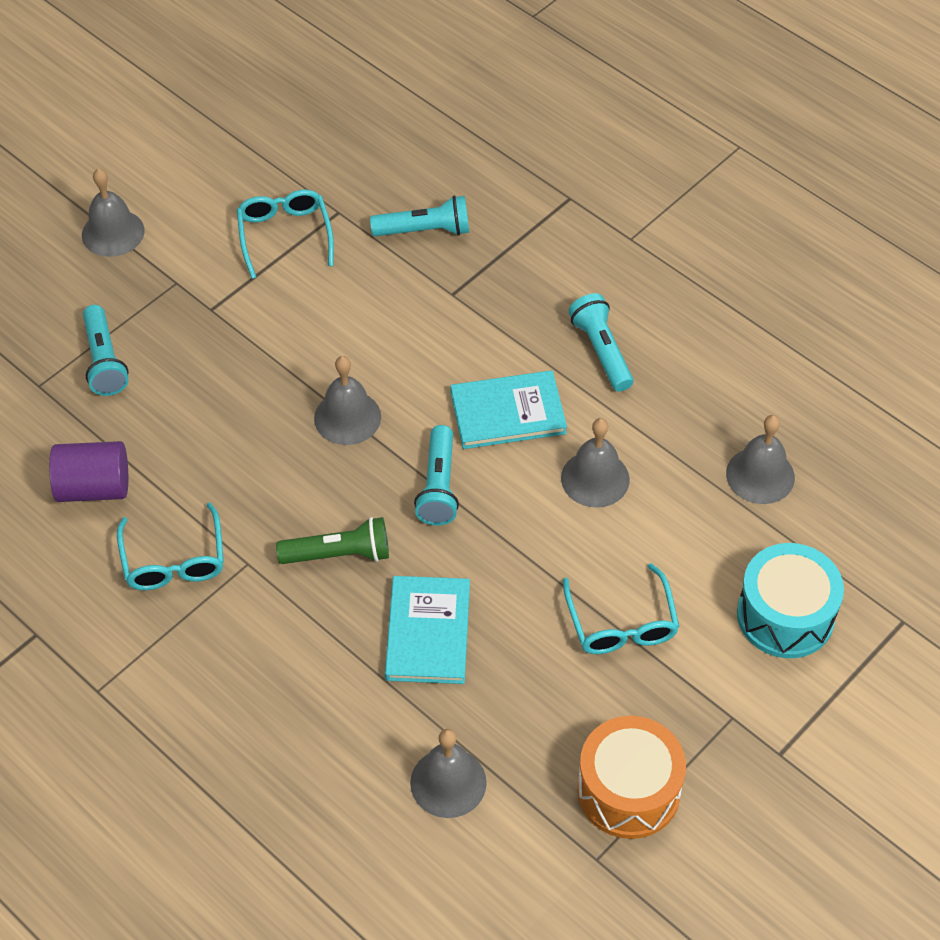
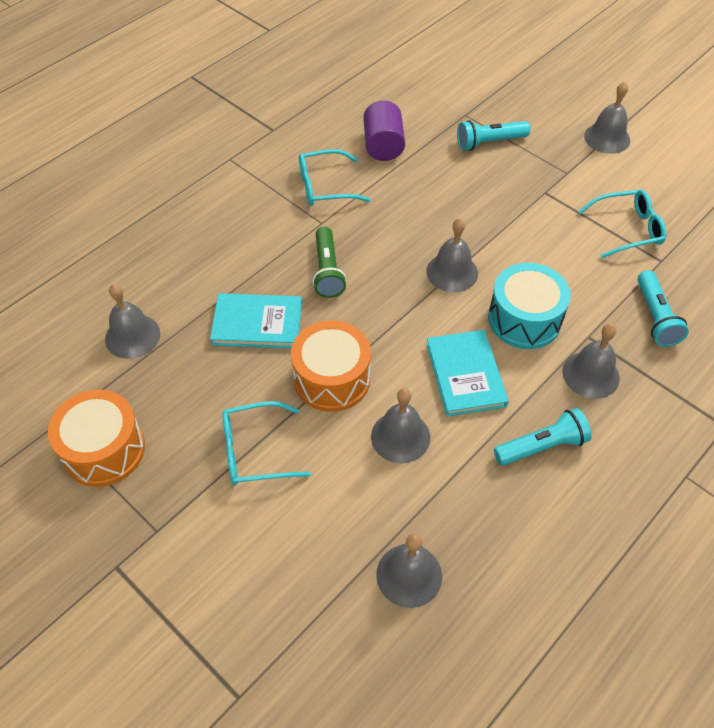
camera: 90 degrees right, 0 degrees up
turquoise flashlight [414,425,459,526] -> none
turquoise drum [737,543,844,658] -> turquoise drum moved to [488,263,571,349]
none -> orange drum [291,320,371,412]
none -> grey bell [562,324,620,399]

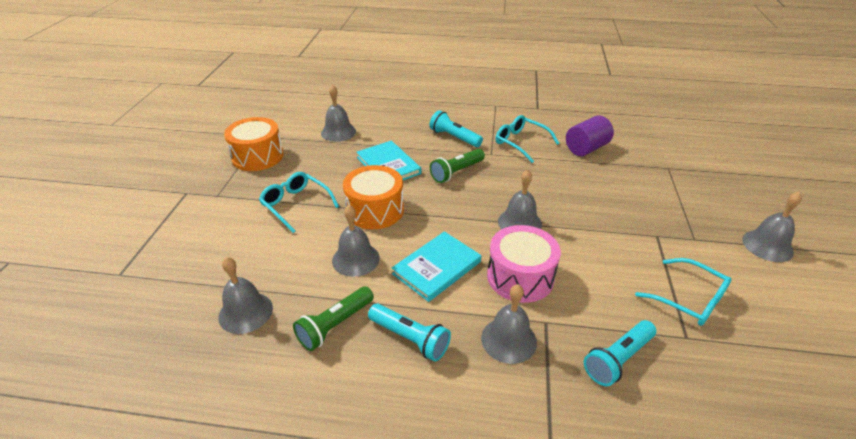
camera: 55 degrees right, 15 degrees down
turquoise flashlight [457,120,530,151] -> turquoise flashlight moved to [430,110,483,147]
turquoise drum [488,263,571,349] -> pink drum [487,225,561,303]
none -> green flashlight [293,286,374,351]

